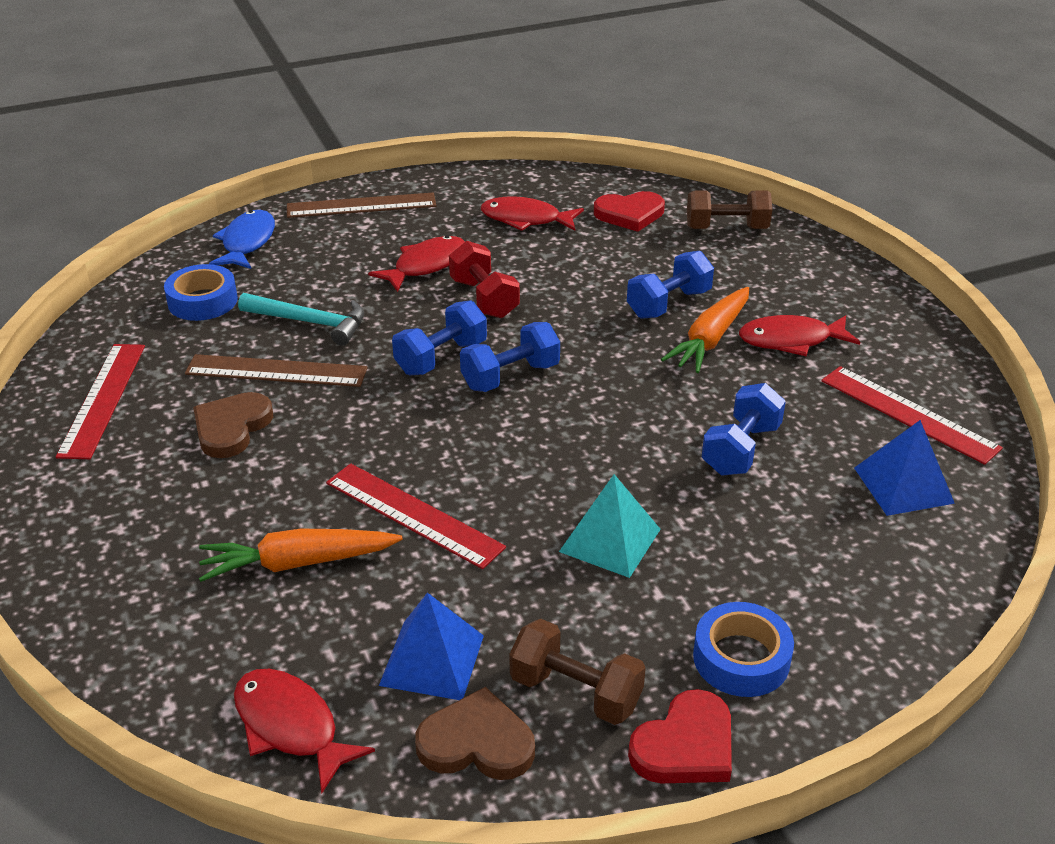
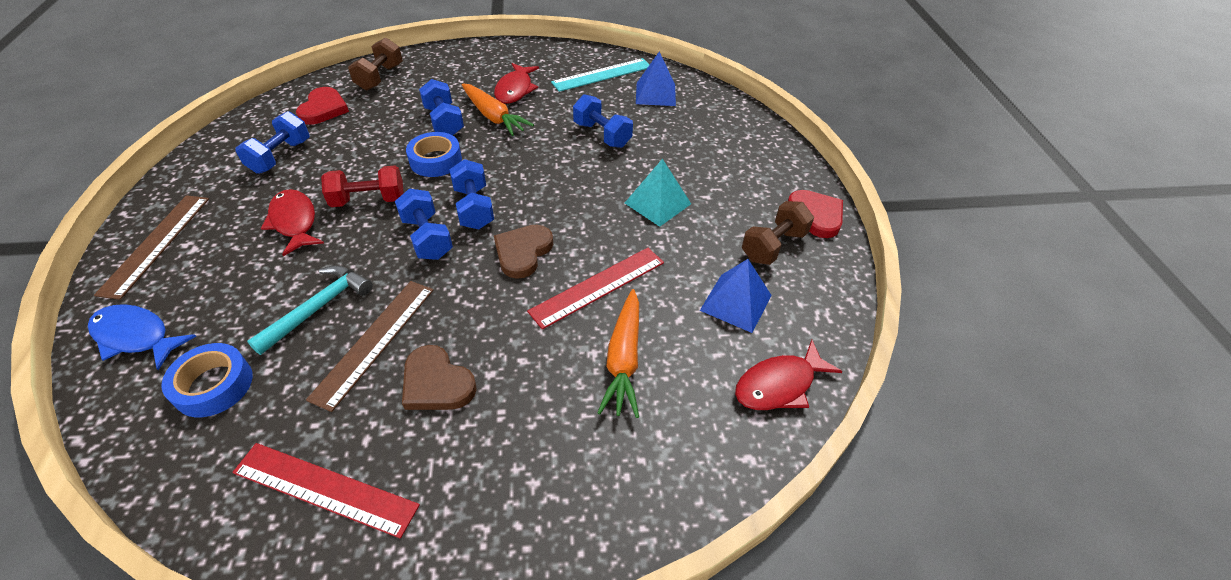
camera: 75 degrees left, 10 degrees up
brown heart [415,687,535,780] -> brown heart moved to [494,225,553,279]
red fish [481,196,584,231] -> blue dumbbell [235,111,310,174]
blue tape [693,602,794,697] -> blue tape moved to [406,132,462,177]
red ruler [821,366,1003,465] -> turquoise ruler [551,58,650,92]

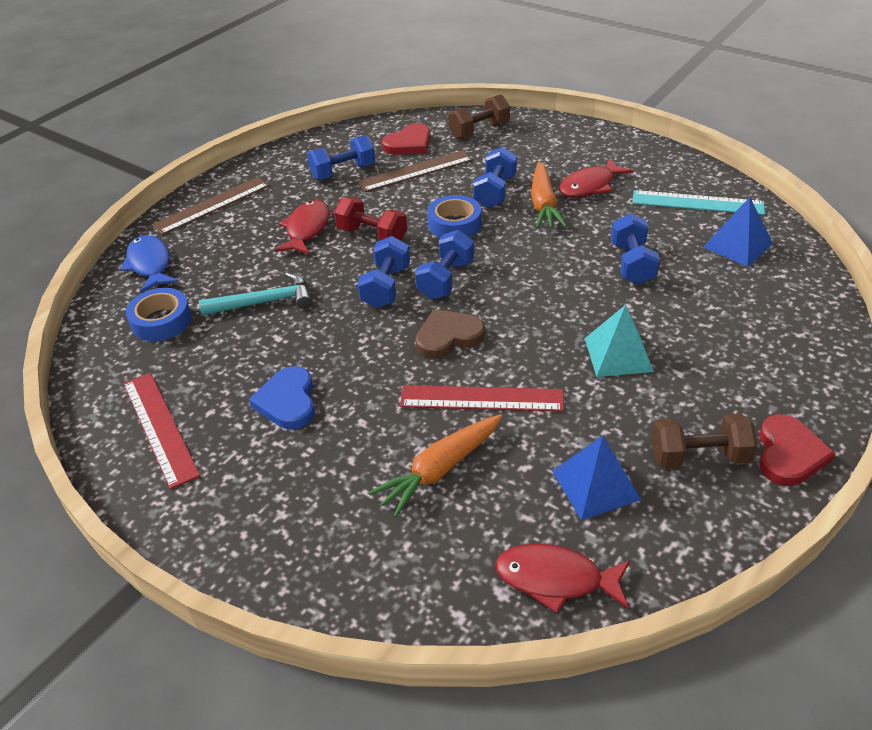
camera: 45 degrees right, 5 degrees down
brown ruler [306,281,433,412] -> brown ruler moved to [357,150,473,192]
brown heart [402,345,477,410] -> blue heart [249,366,315,429]

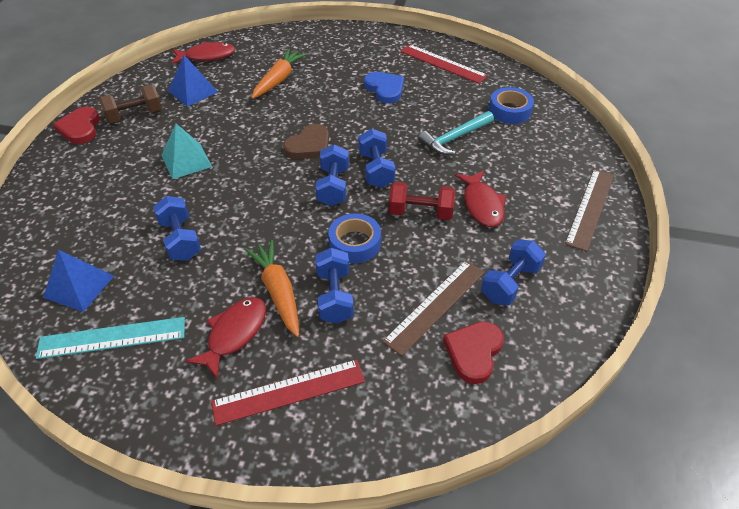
camera: 155 degrees right, 5 degrees up
blue fish [120,235,178,293] -> none
red ruler [400,385,564,412] -> red ruler moved to [211,359,365,426]
brown dumbbell [448,95,510,139] -> none

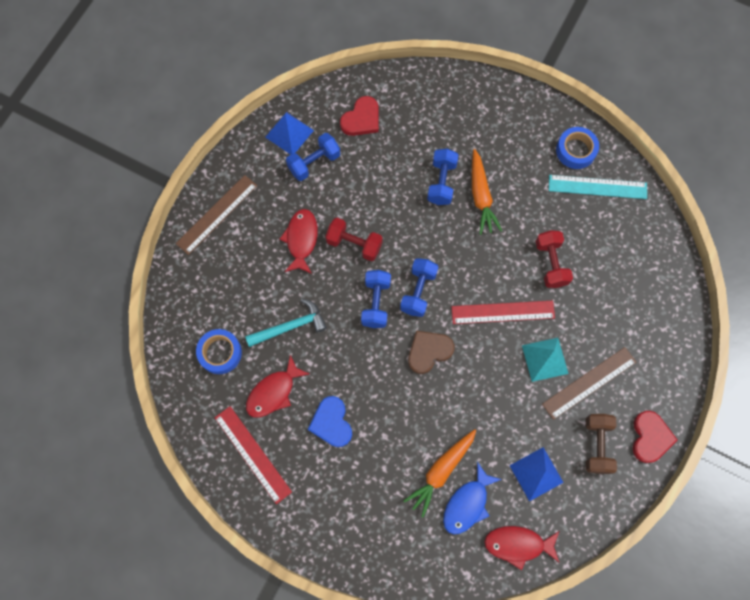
camera: 165 degrees left, 25 degrees up
blue pyramid [43,250,114,312] -> blue pyramid moved to [265,112,314,155]
brown dumbbell [99,85,162,123] -> brown dumbbell turned 75 degrees counterclockwise [586,414,617,474]
blue dumbbell [153,196,201,261] -> red dumbbell [535,230,573,288]
red fish [185,297,266,380] -> red fish moved to [246,355,309,418]
red ruler [211,359,365,426] -> red ruler moved to [451,301,555,324]
blue tape [328,213,381,263] -> blue tape moved to [556,127,599,169]
brown ruler [382,260,485,356] -> brown ruler moved to [542,347,636,420]
none -> blue fish [443,462,502,534]

